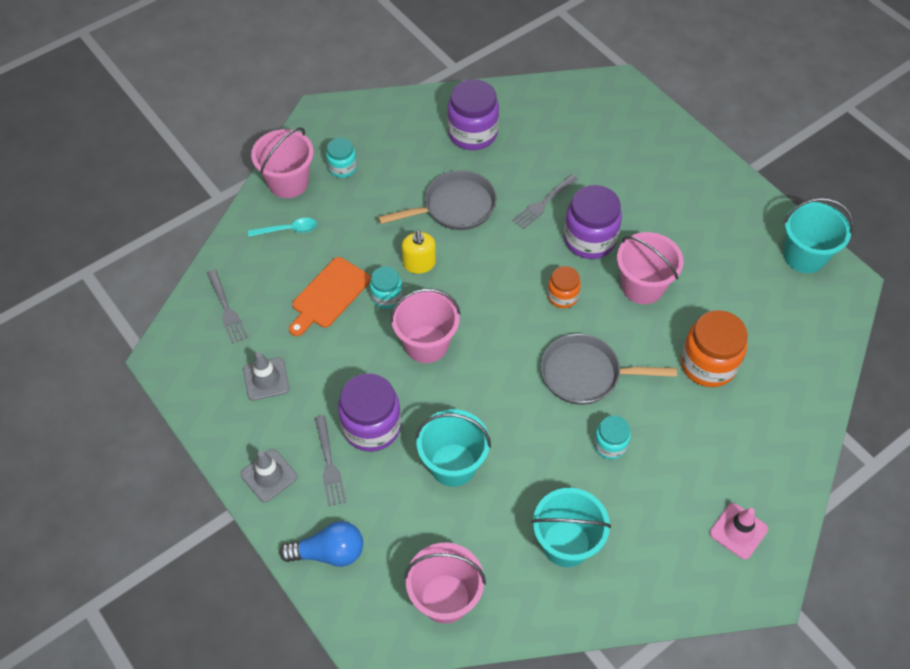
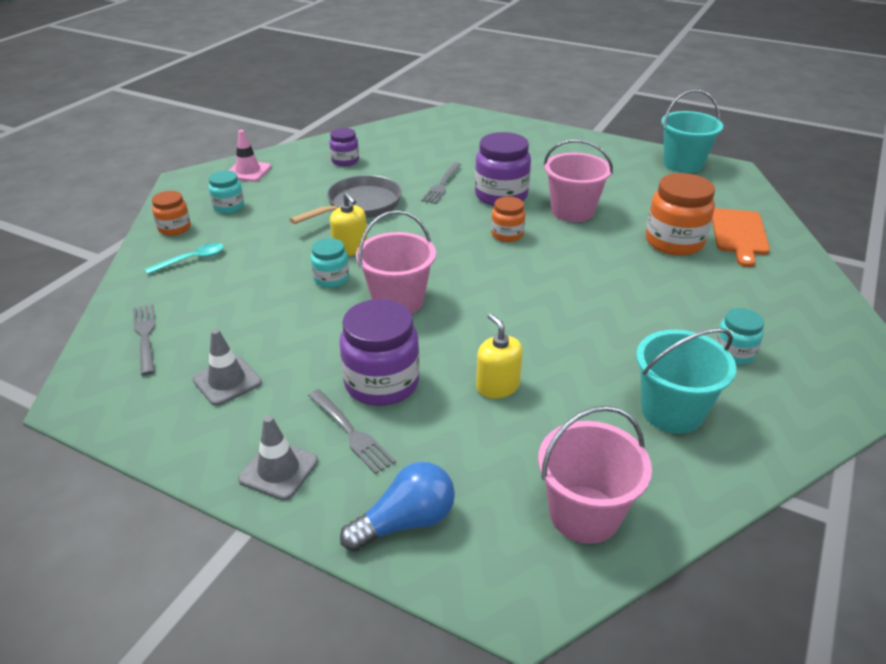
camera: 25 degrees left, 20 degrees down
grey fork [207,269,248,344] -> grey fork turned 150 degrees counterclockwise [133,304,156,375]
pink bucket [251,127,314,198] -> orange jar [152,191,191,236]
orange cutting board [289,257,371,336] -> orange cutting board moved to [712,208,770,267]
turquoise bucket [415,409,491,487] -> yellow soap dispenser [476,313,523,398]
purple jar [447,79,499,150] -> purple jar [329,128,359,166], size x0.57
grey pan [541,334,677,405] -> none
turquoise jar [594,416,631,459] -> turquoise jar moved to [715,308,764,365]
pink traffic cone [710,503,768,560] -> pink traffic cone moved to [228,130,271,182]

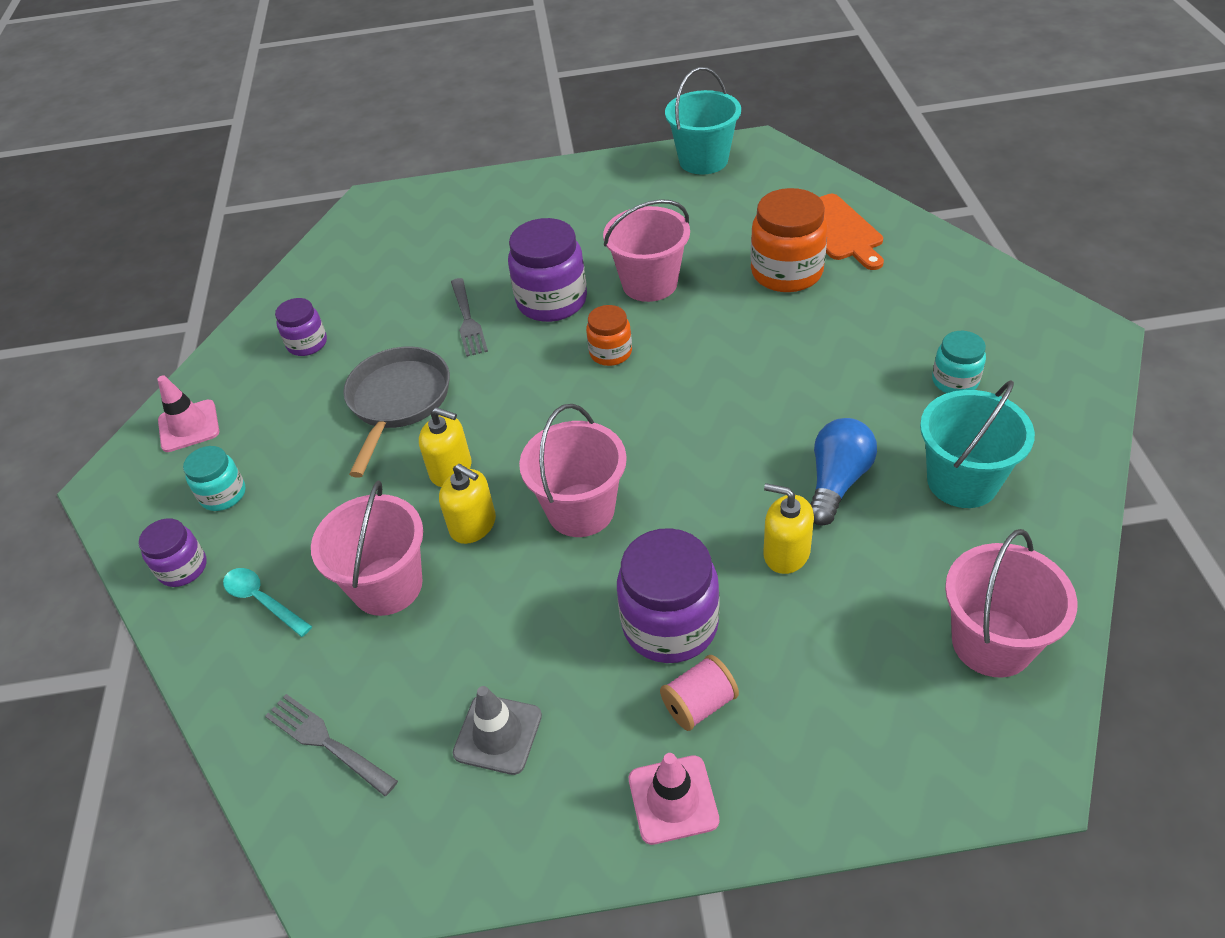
camera: 30 degrees left, 10 degrees up
turquoise spoon [145,243,224,274] -> turquoise spoon turned 75 degrees counterclockwise [223,568,312,637]
orange jar [152,191,191,236] -> purple jar [138,518,207,587]
grey traffic cone [238,415,318,501] -> pink traffic cone [629,753,719,845]
grey fork [308,389,396,474] -> pink spool [660,655,739,731]
turquoise jar [311,238,349,288] -> yellow soap dispenser [439,464,496,544]
blue light bulb [340,462,455,551] -> blue light bulb moved to [810,418,877,526]
none -> pink bucket [311,480,423,616]

